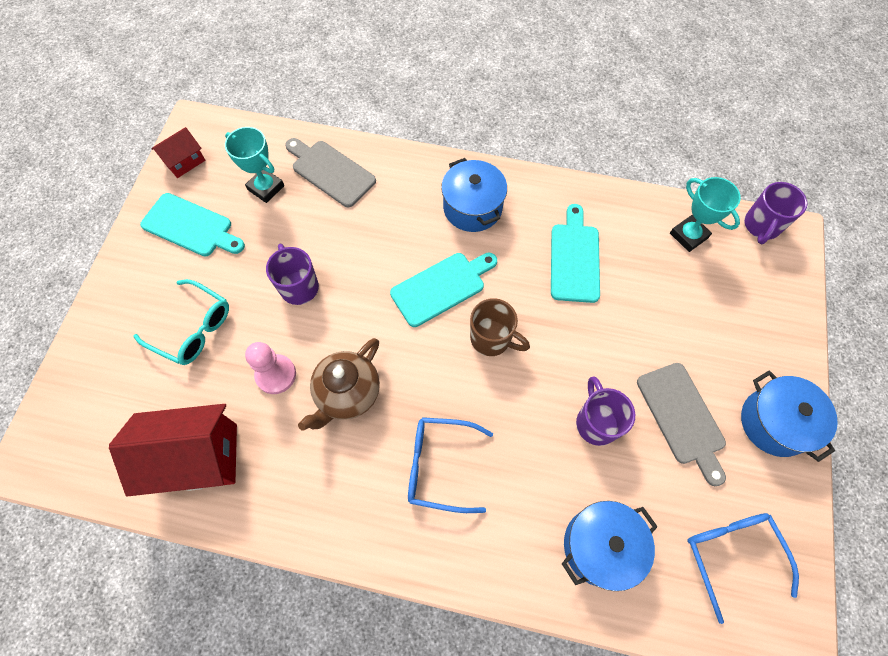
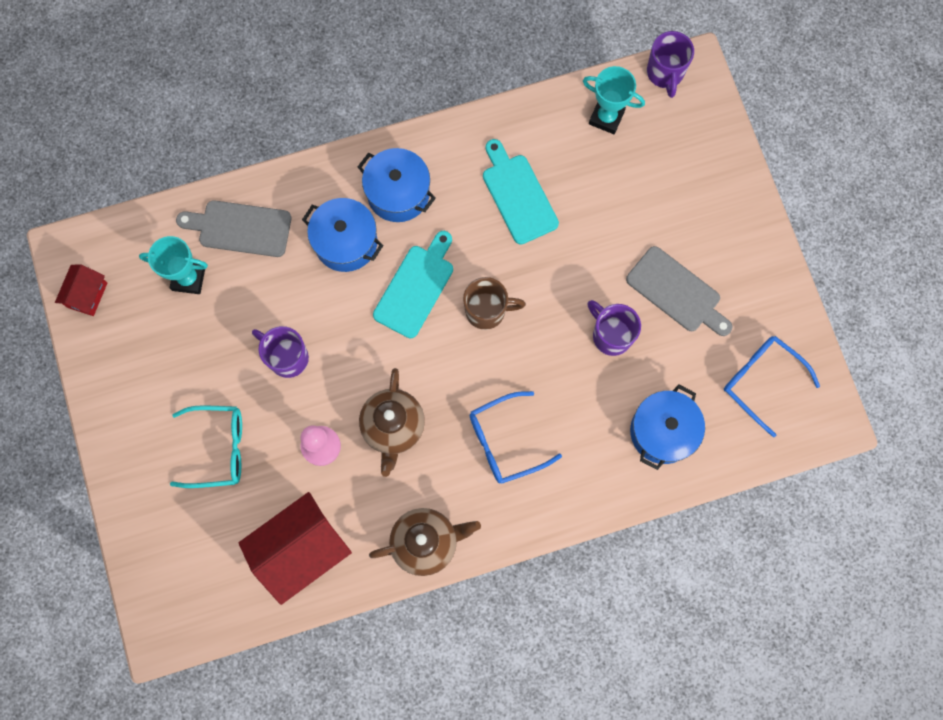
camera: 30 degrees left, 10 degrees up
turquoise cutting board [140,193,245,256] -> none
blue pot [741,371,838,462] -> blue pot moved to [302,198,384,272]
none -> brown teapot [369,508,481,576]

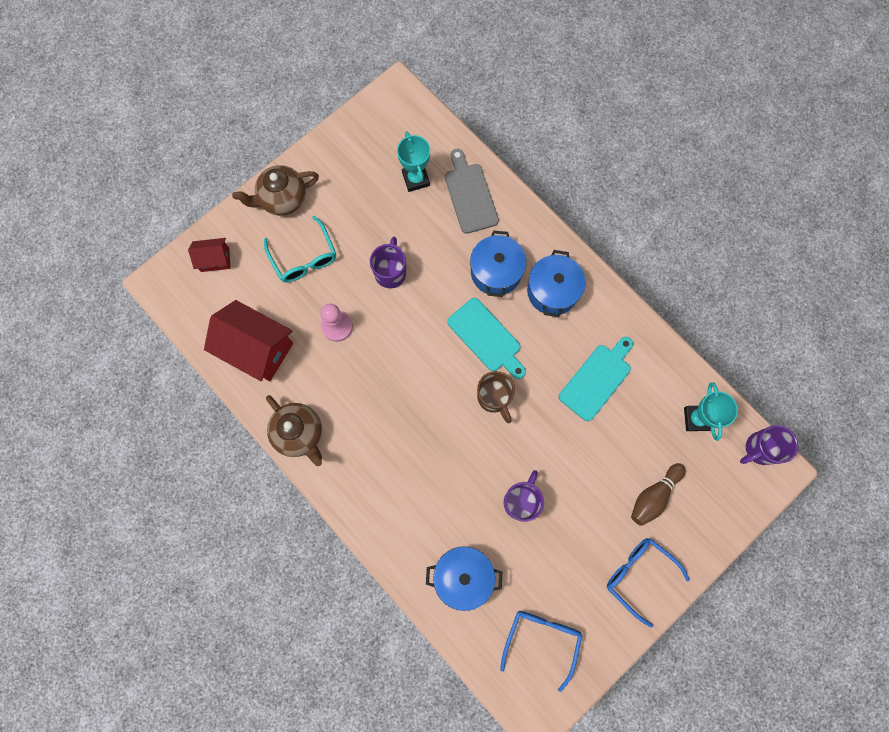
camera: 65 degrees right, 0 degrees up
red house [55,265,107,316] -> red house moved to [188,238,230,272]
brown teapot [359,368,425,477] -> brown teapot moved to [232,165,319,216]
turquoise cutting board [373,231,453,338] -> turquoise cutting board turned 45 degrees clockwise [447,298,526,379]
blue glasses [469,391,562,484] -> blue glasses moved to [607,538,690,627]
grey cutting board [626,246,732,336] -> none
none -> brown bowling pin [631,463,686,526]

